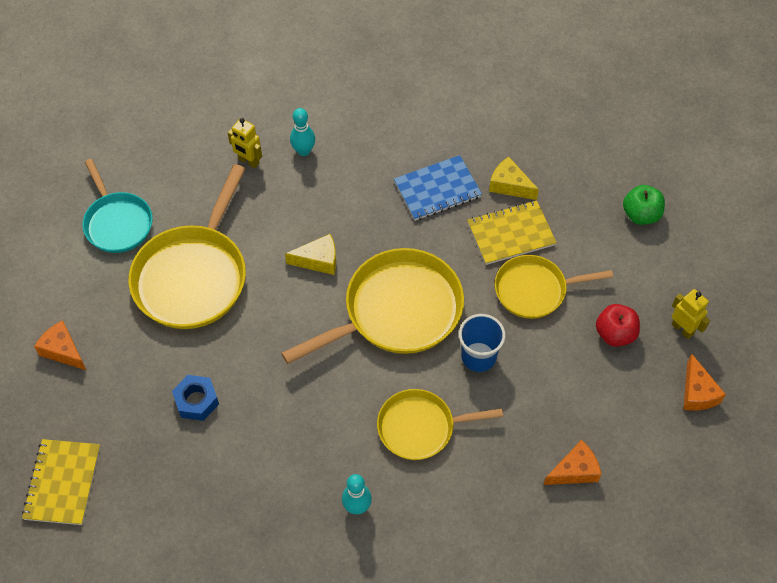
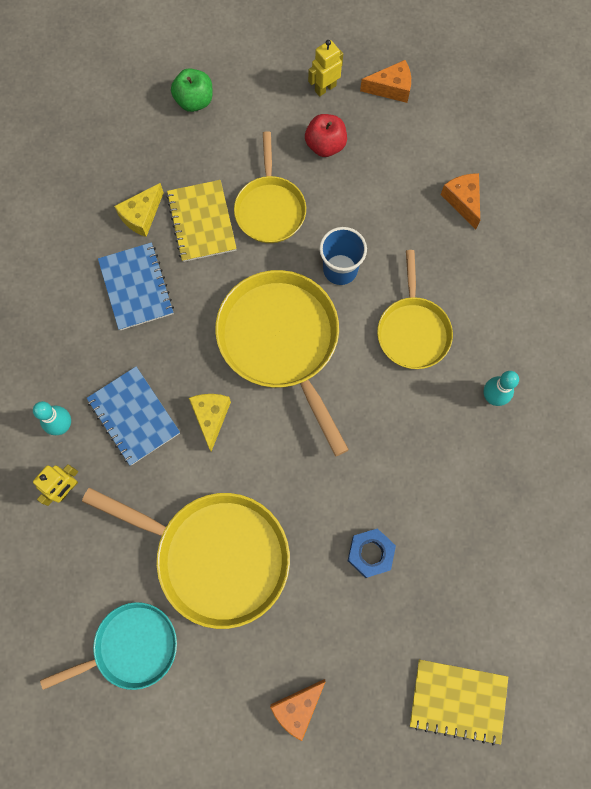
camera: 85 degrees left, 15 degrees up
none -> blue notebook [87,366,180,465]

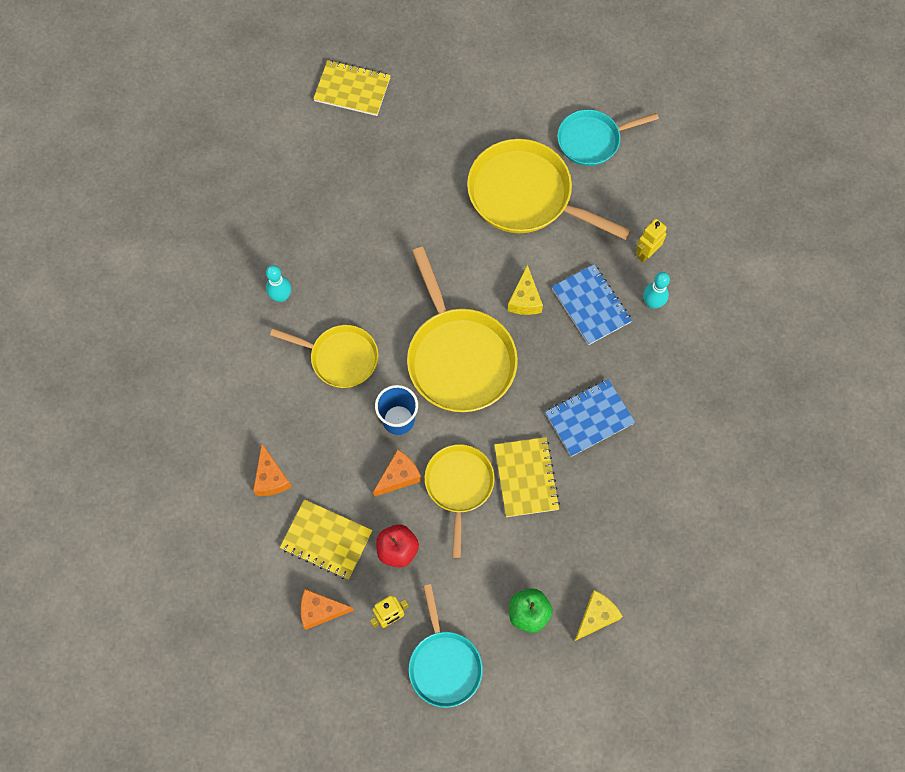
camera: 175 degrees left, 5 degrees down
blue notebook [98,242,174,330] -> blue notebook turned 75 degrees clockwise [545,379,635,457]
yellow cheese [114,183,164,237] -> yellow cheese moved to [575,590,623,641]
orange cheese [270,679,326,741] -> orange cheese moved to [373,449,421,497]
blue nut [348,528,396,578] -> none
yellow pan [377,250,453,369] -> yellow pan turned 105 degrees clockwise [270,325,379,388]
none -> yellow notebook [280,499,373,580]
none -> turquoise pan [409,584,483,708]

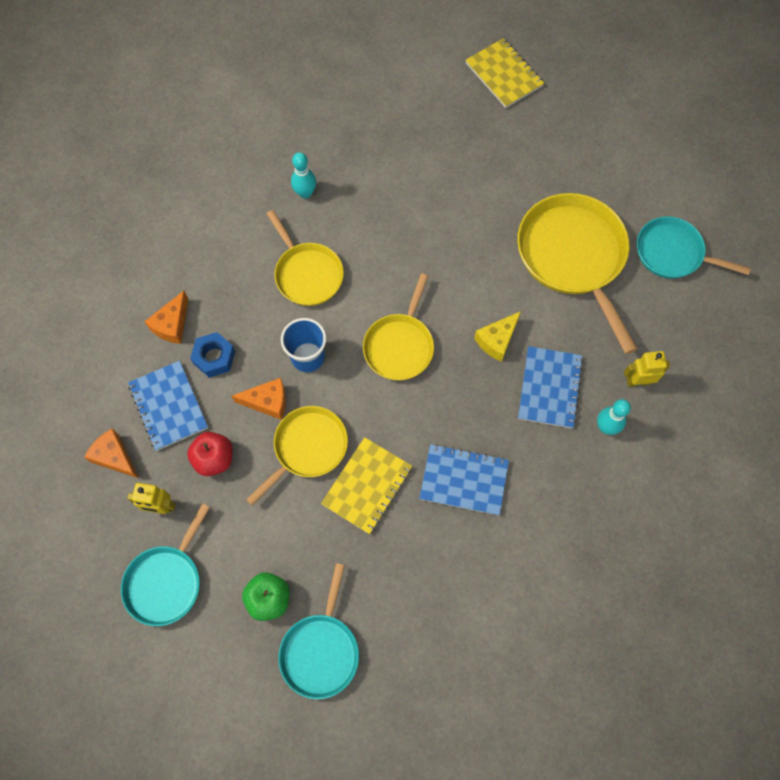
camera: 40 degrees right, 0 degrees up
yellow notebook [280,499,373,580] -> blue notebook [128,360,208,451]
yellow pan [407,247,518,412] -> yellow pan [363,273,434,380], size x0.62
yellow cheese [575,590,623,641] -> turquoise pan [278,563,359,699]
none -> blue nut [190,332,235,378]

